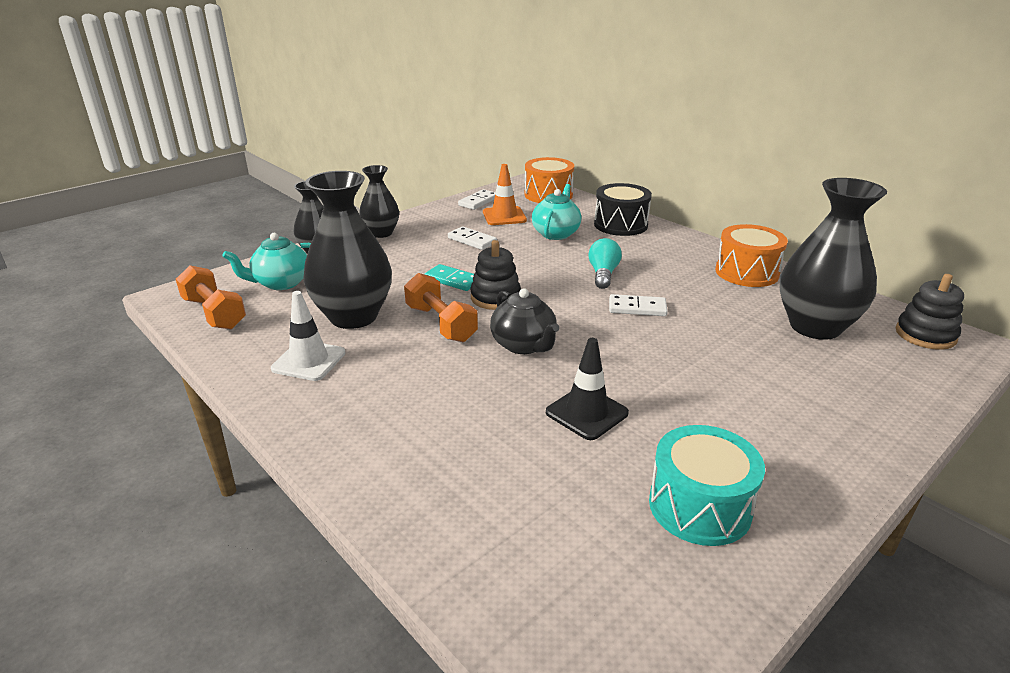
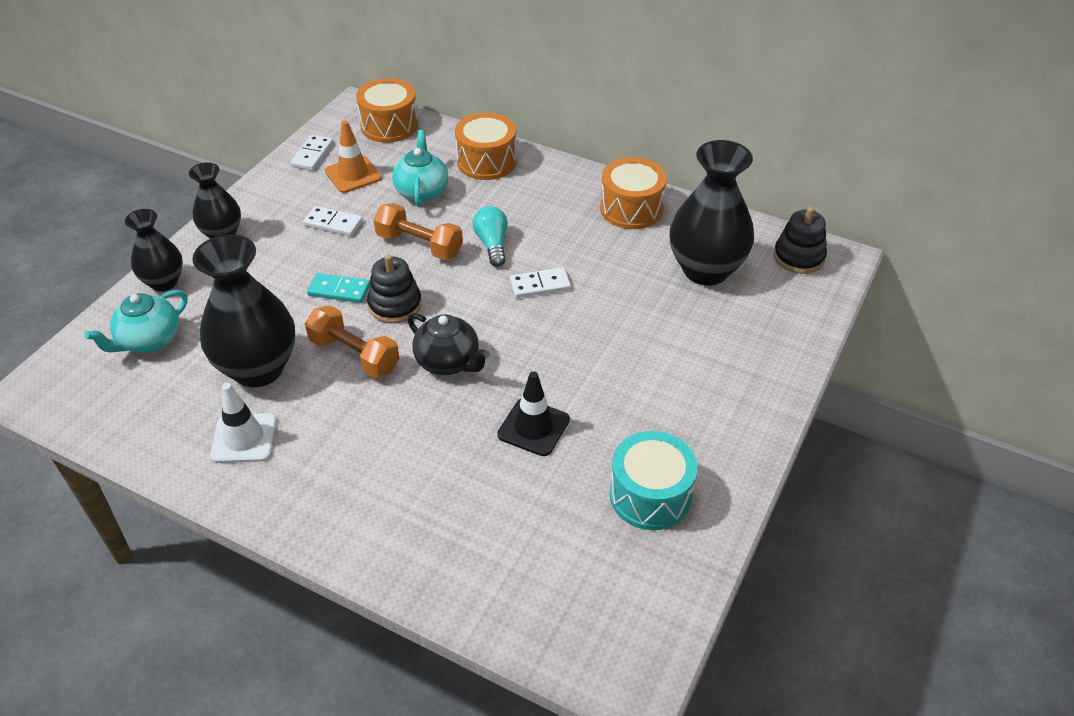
camera: 20 degrees left, 15 degrees up
orange dumbbell [176,265,246,329] -> orange dumbbell moved to [373,203,463,260]
black drum [594,183,652,236] -> orange drum [455,112,517,180]

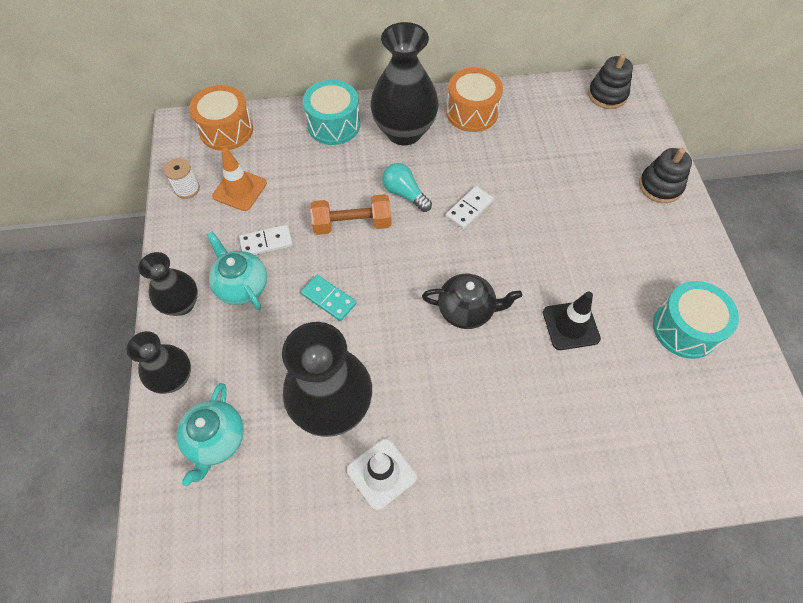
camera: 35 degrees left, 15 degrees up
white domino [290,135,333,171] -> white spool [164,158,200,199]
orange dumbbell [305,305,400,378] -> none
turquoise domino [307,273,370,303] -> turquoise domino turned 60 degrees clockwise [301,275,357,321]
black stacking toy [367,254,422,324] -> black stacking toy moved to [639,148,692,203]
turquoise teapot [392,130,448,207] -> turquoise teapot moved to [207,231,267,310]
orange drum [455,112,517,180] -> turquoise drum [303,80,360,145]
black vase [669,140,754,286] -> black vase moved to [370,22,439,145]

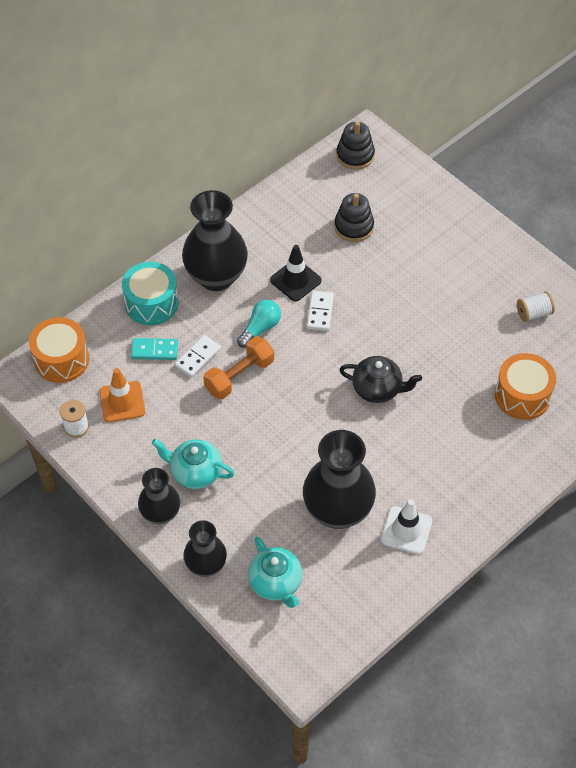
camera: 35 degrees left, 5 degrees down
white domino [239,225,293,255] -> white domino moved to [175,335,221,378]
turquoise domino [301,275,357,321] -> turquoise domino moved to [131,338,178,360]
turquoise light bulb [382,163,432,212] -> turquoise light bulb turned 120 degrees clockwise [237,300,281,348]
black teapot [422,274,522,329] -> black teapot turned 45 degrees clockwise [339,356,422,403]
orange drum [446,68,503,132] -> orange drum moved to [495,353,556,420]
black traffic cone [543,291,601,350] -> black traffic cone moved to [270,245,322,301]
black stacking toy [639,148,692,203] -> black stacking toy moved to [334,193,374,242]
turquoise drum [653,281,739,359] -> white spool [517,291,555,322]

